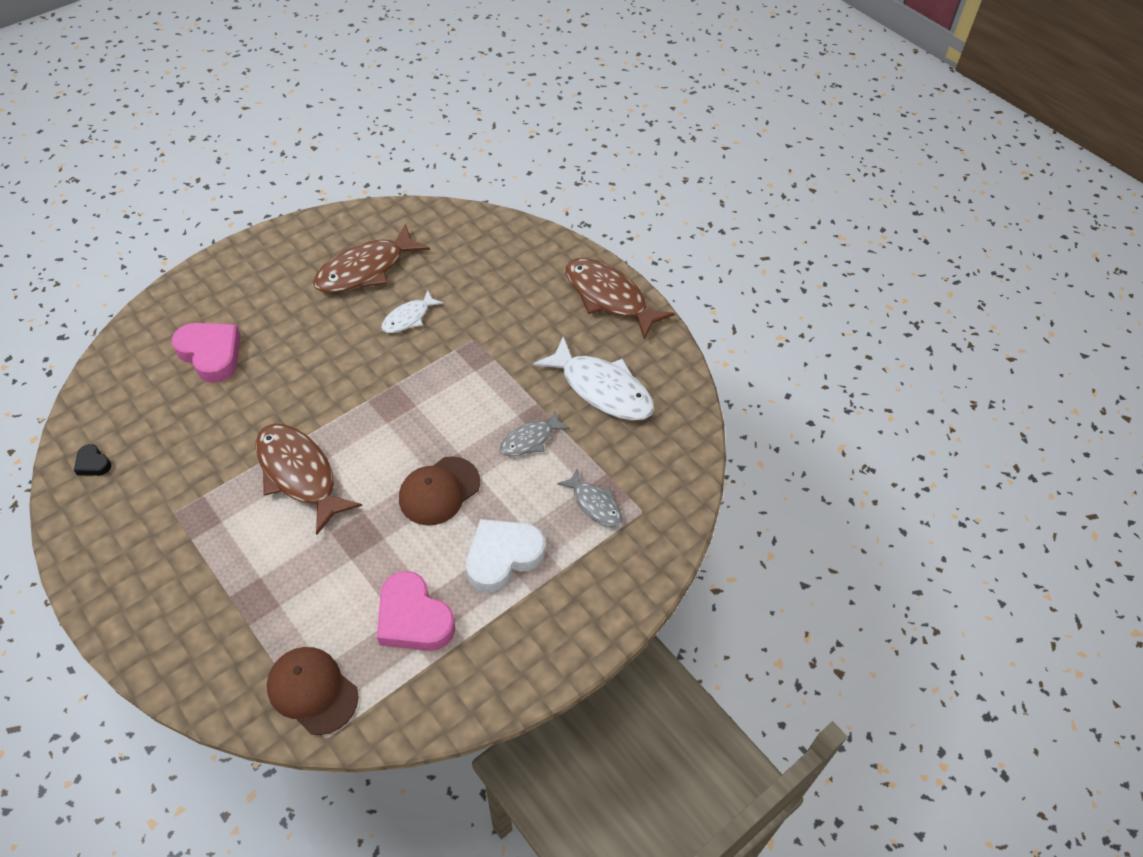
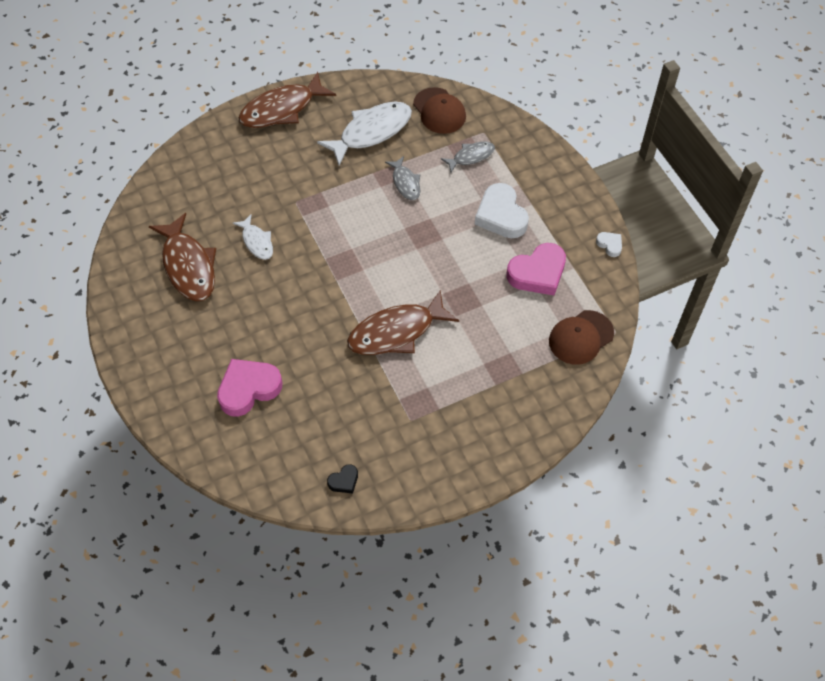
camera: 75 degrees left, 5 degrees up
brown cap [399,456,480,526] -> brown cap moved to [413,87,466,134]
none -> white heart [596,232,622,257]

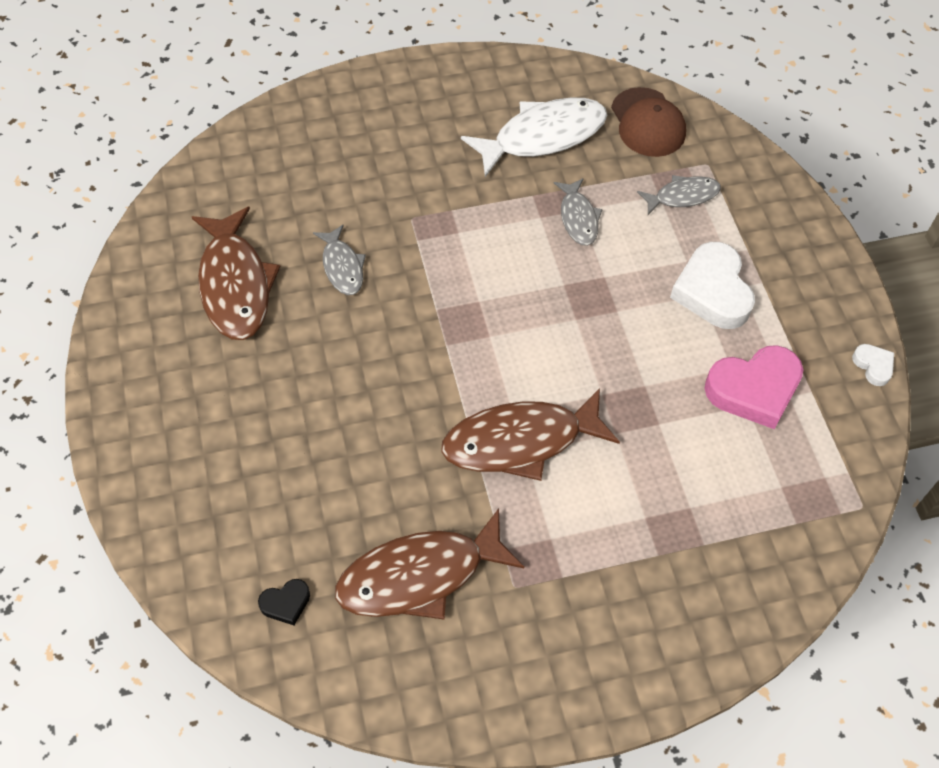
camera: 10 degrees right, 0 degrees up
pink heart [217,359,283,417] -> none
white fish [233,214,273,260] -> grey fish [313,225,366,295]
brown fish [238,72,336,128] -> brown fish moved to [335,508,524,620]
black heart [327,464,358,493] -> black heart moved to [258,579,310,625]
brown cap [549,310,614,365] -> none

